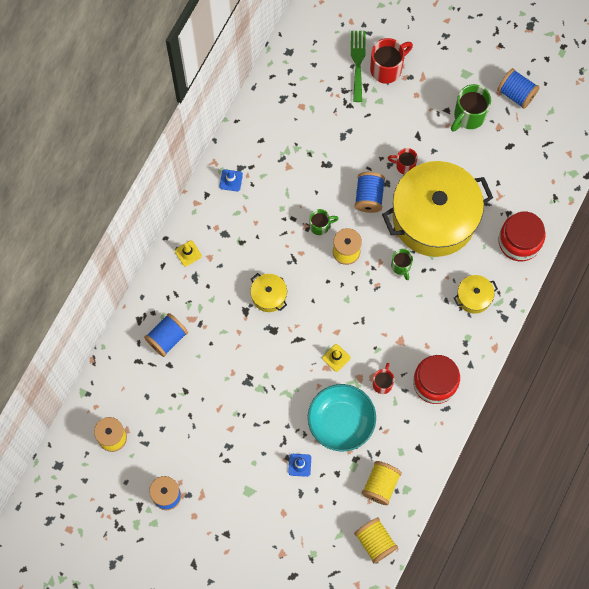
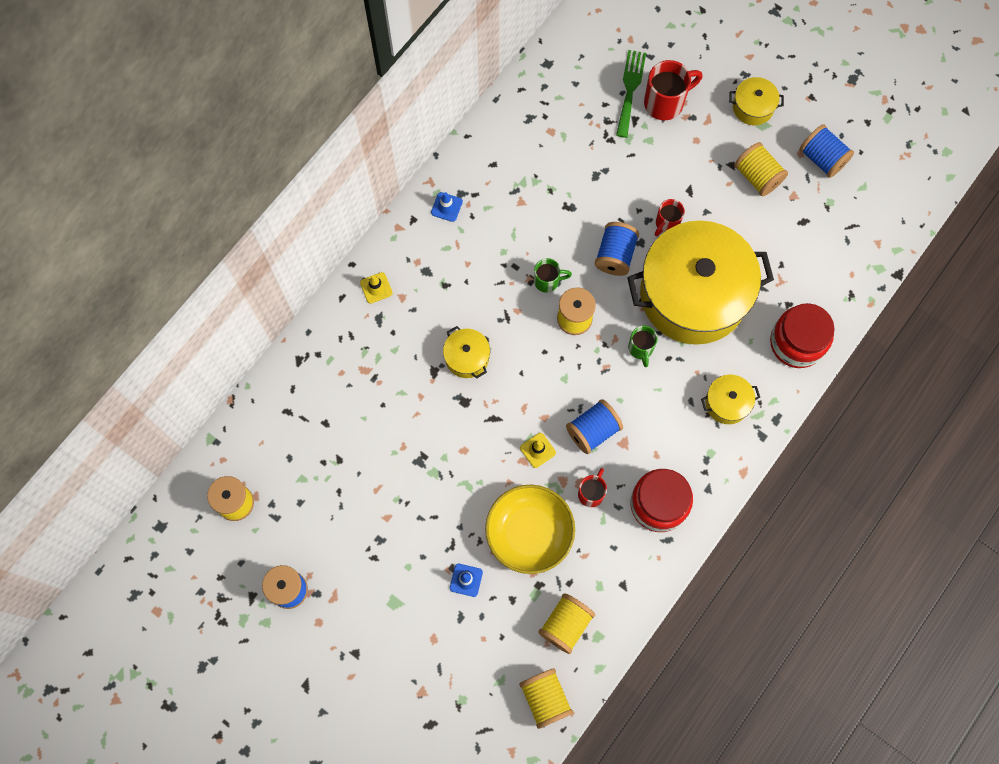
camera: 10 degrees right, 0 degrees up
blue spool [144,313,188,357] -> blue spool moved to [566,399,623,454]
turquoise bowl [308,384,376,452] -> yellow bowl [485,485,575,574]
red mug [388,148,418,174] -> red mug turned 75 degrees counterclockwise [655,199,685,236]
green mug [451,84,491,132] -> yellow spool [734,142,788,196]
none -> yellow pot [729,77,784,125]

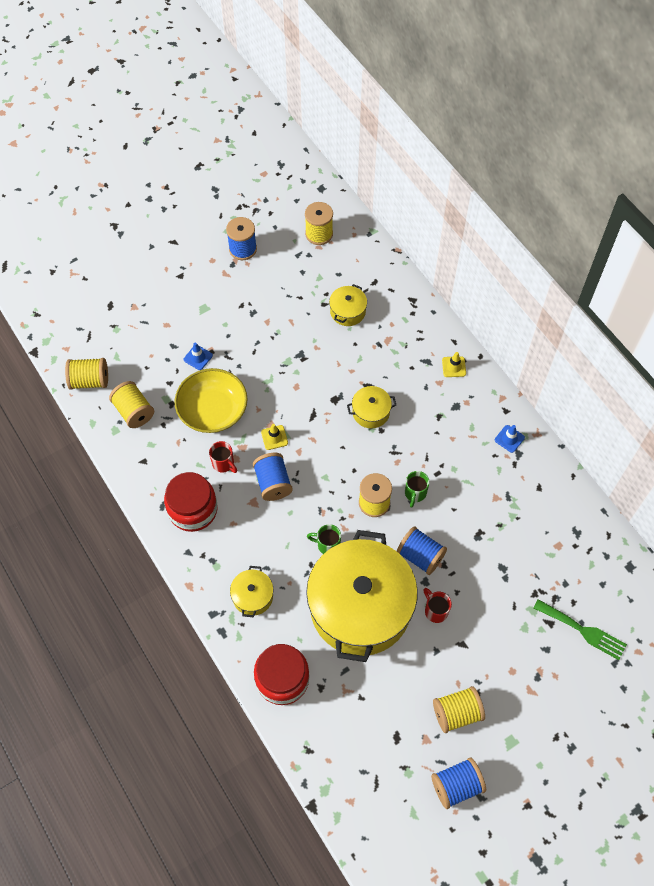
camera: 110 degrees right, 10 degrees down
red mug [644,60,702,120] -> none
yellow pot [729,77,784,125] -> yellow pot moved to [329,284,367,326]

